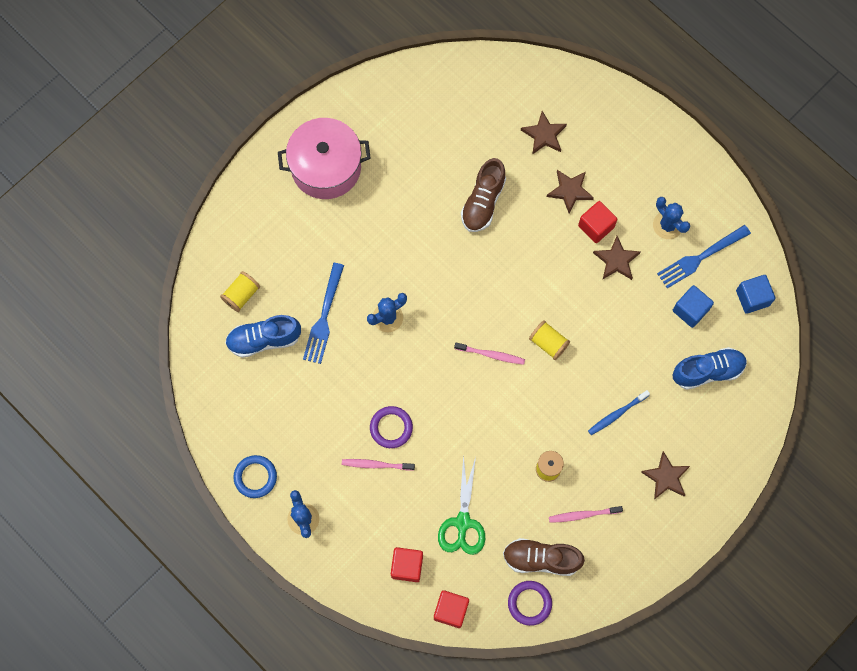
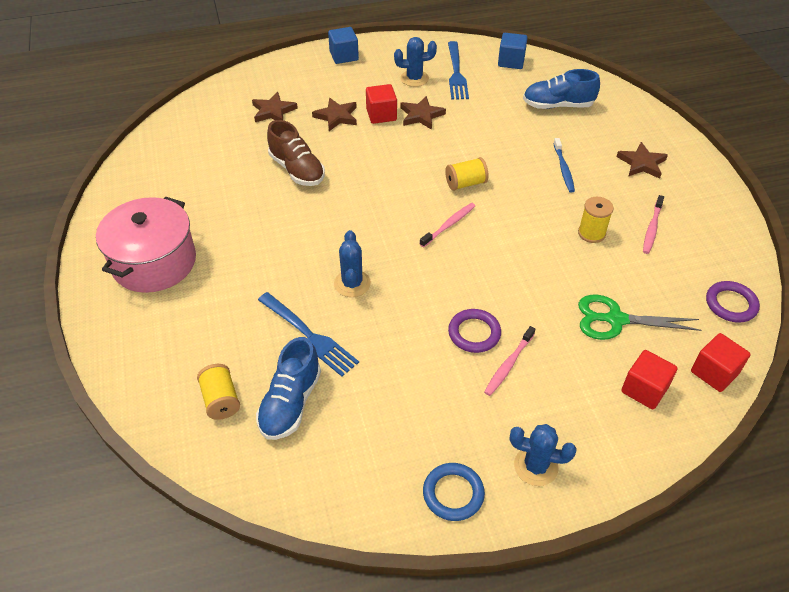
camera: 60 degrees left, 25 degrees down
green scissors [438,454,485,555] -> green scissors turned 150 degrees clockwise [578,295,701,340]
brown shoe [503,538,585,576] -> none
blue cube [673,285,714,328] -> blue cube moved to [328,27,359,64]
blue shoe [673,347,747,390] -> blue shoe turned 105 degrees counterclockwise [523,69,600,109]

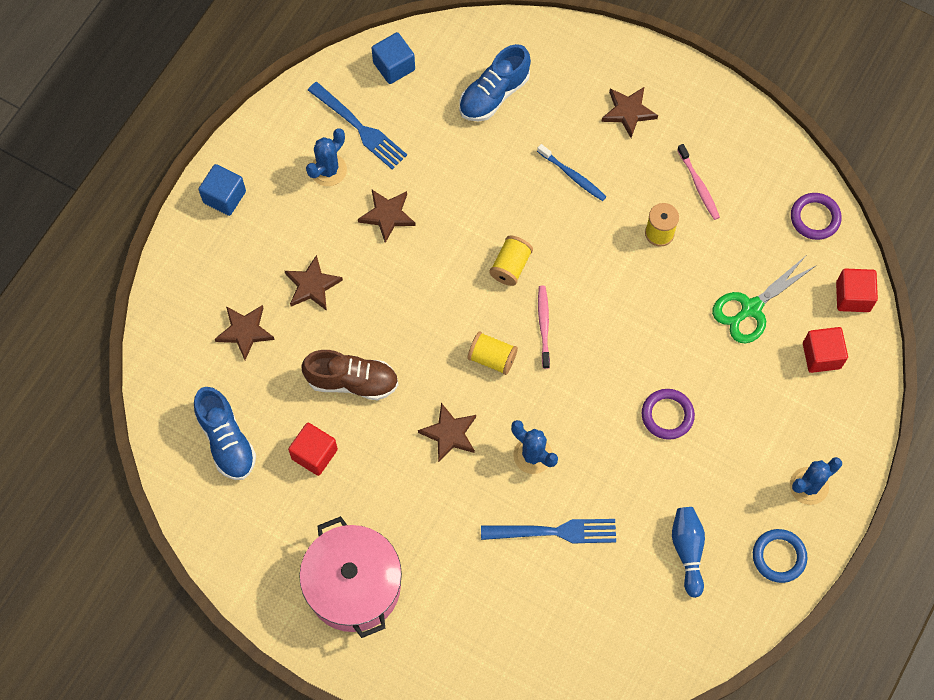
camera: 45 degrees left, 20 degrees up
yellow spool [197,364,240,420] -> yellow spool moved to [468,332,518,375]
blue shoe [256,337,321,440] -> blue shoe moved to [194,387,256,480]
red cube [366,84,397,124] -> red cube moved to [288,423,338,476]
pink toothbrush [484,326,535,396] -> none
none -> brown star [418,403,476,463]
none -> blue bowling pin [672,507,705,598]

